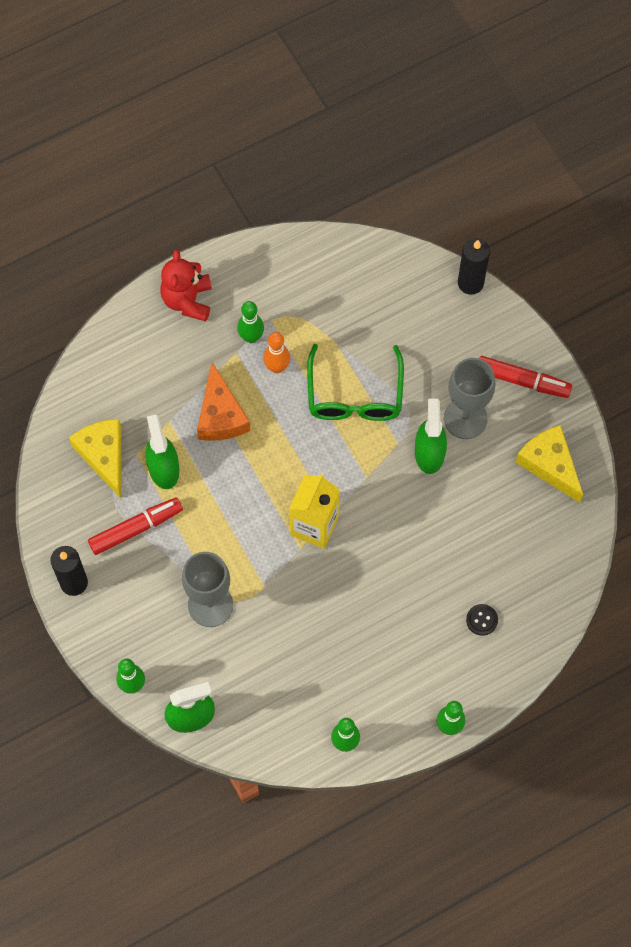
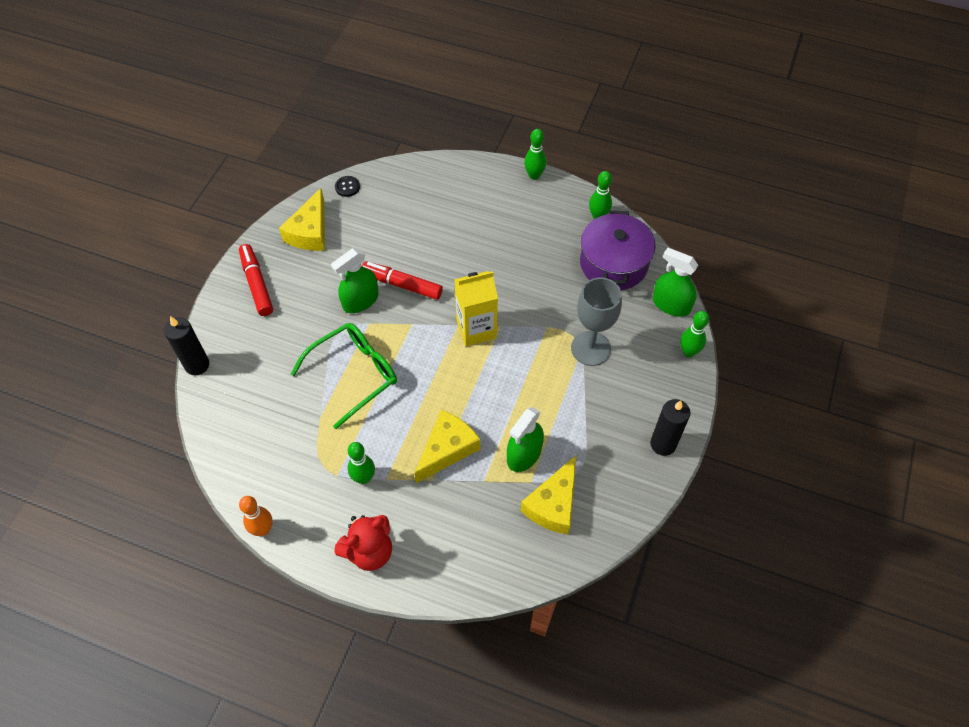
camera: 130 degrees left, 10 degrees down
red marker [88,497,183,555] -> red marker moved to [362,261,443,300]
orange cheese [197,362,250,441] -> yellow cheese [414,410,480,483]
orange bowling pin [263,332,290,373] -> orange bowling pin moved to [239,496,273,536]
grey goblet [444,358,495,439] -> none
black button [466,604,498,636] -> black button moved to [335,176,360,197]
none -> purple pot [580,210,656,290]

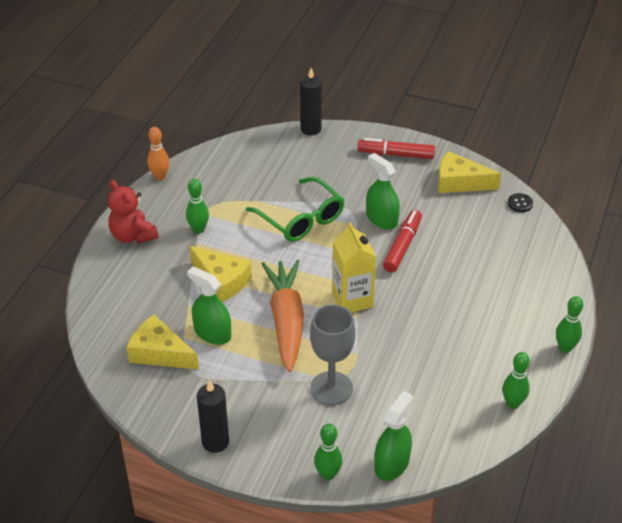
camera: 90 degrees right, 15 degrees down
red marker [239,244,273,316] -> red marker turned 150 degrees counterclockwise [357,138,435,159]
purple pot [580,210,656,290] -> none
none -> orange carrot [261,260,304,372]

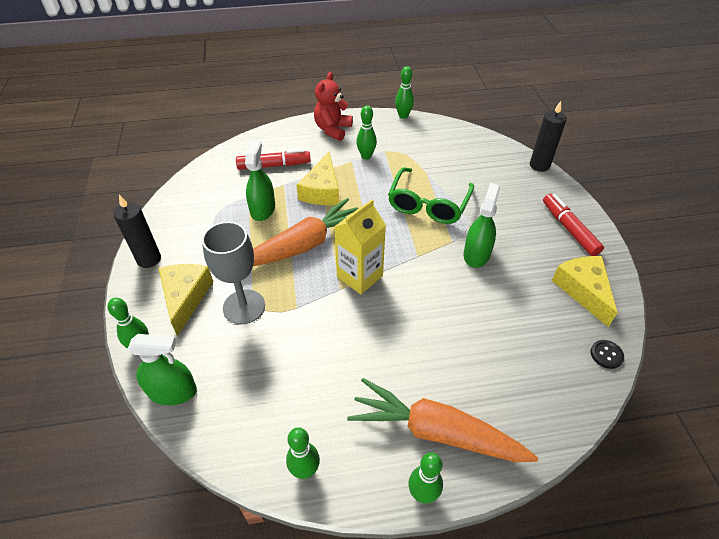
camera: 60 degrees right, 5 degrees up
yellow cheese [126,314,199,370] -> yellow cheese moved to [159,264,213,337]
orange bowling pin [147,127,170,181] -> green bowling pin [395,66,414,119]
red marker [383,210,422,273] -> red marker moved to [236,149,311,170]
none -> orange carrot [347,378,538,462]

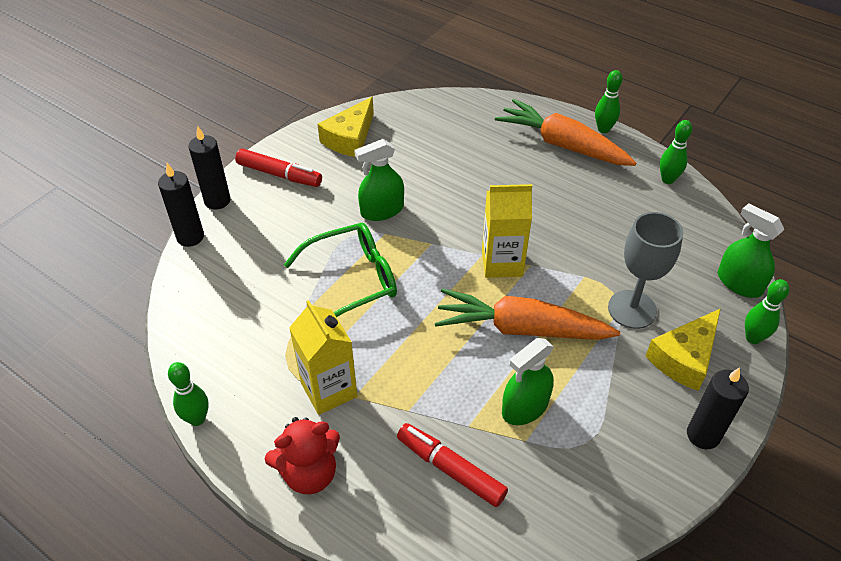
camera: 135 degrees left, 0 degrees up
yellow cheese [296,152,339,205] -> none
orange carrot [347,378,538,462] -> orange carrot turned 150 degrees clockwise [495,99,636,166]
green bowling pin [356,105,377,160] -> yellow carton [289,300,358,415]
red marker [543,193,604,256] -> red marker turned 90 degrees counterclockwise [235,149,322,187]
black button [590,340,624,369] -> none
none -> black candle [188,126,231,210]

